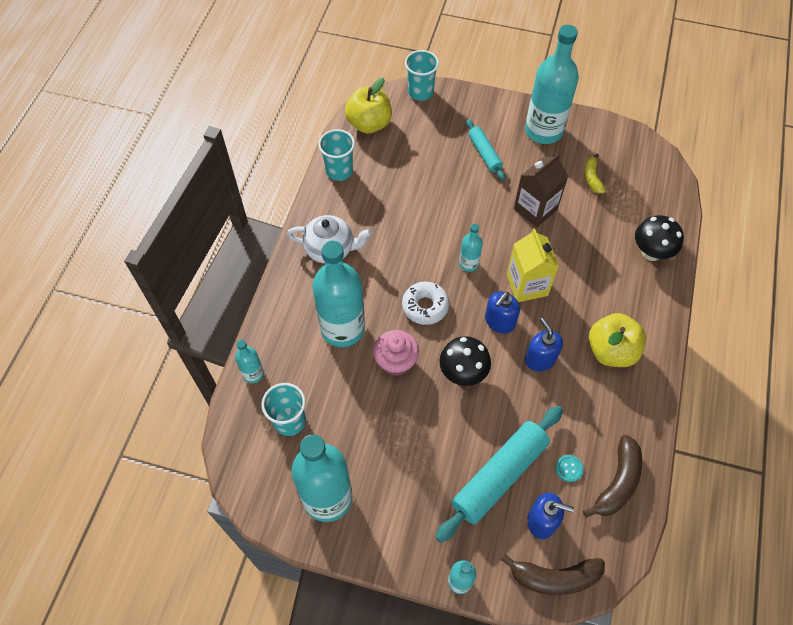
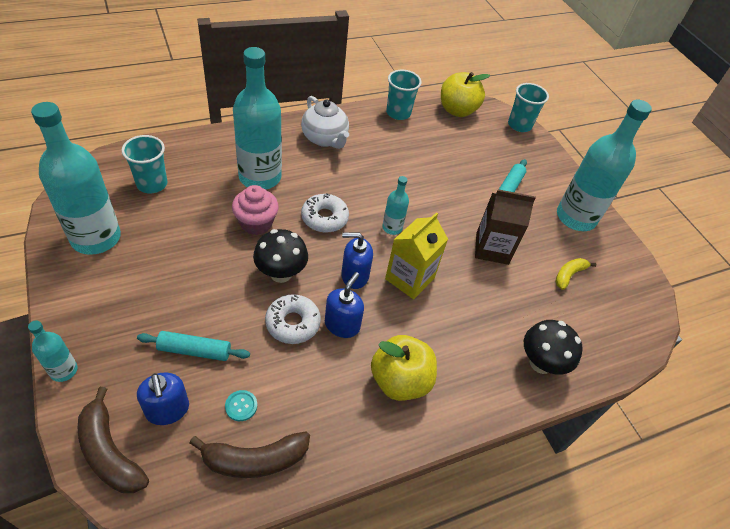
camera: 45 degrees right, 10 degrees down
turquoise bottle [235,340,264,383] -> none
turquoise rolling pin [435,406,563,543] -> turquoise rolling pin [137,331,250,361], size x0.55
none -> white donut [265,294,321,344]

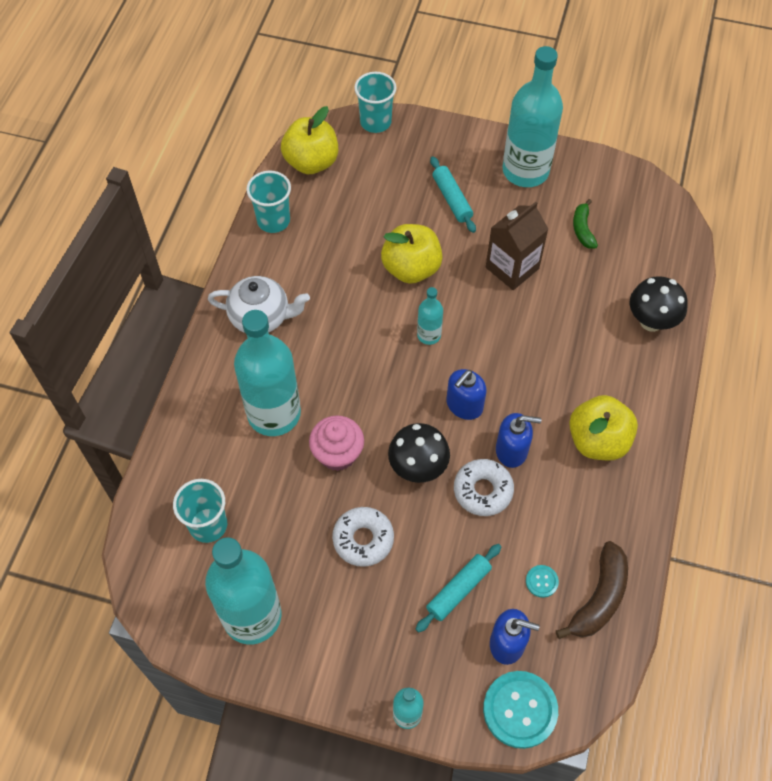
camera: 45 degrees left, 10 degrees up
brown banana [78,387,149,493] -> turquoise button [483,671,558,749]
white donut [301,193,349,233] -> white donut moved to [332,507,394,567]
blue soap dispenser [325,272,364,338] -> blue soap dispenser turned 120 degrees clockwise [496,413,541,468]
yellow carton [385,212,448,299] -> none
yellow banana [555,258,597,290] -> green banana [573,199,598,249]
none -> yellow apple [381,224,443,284]

